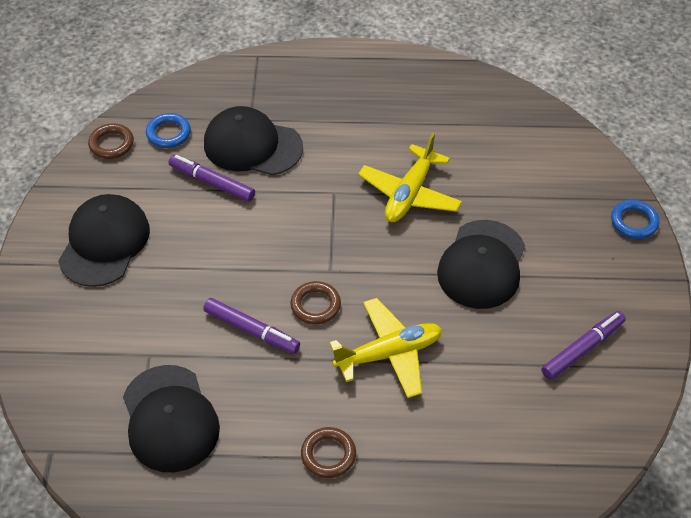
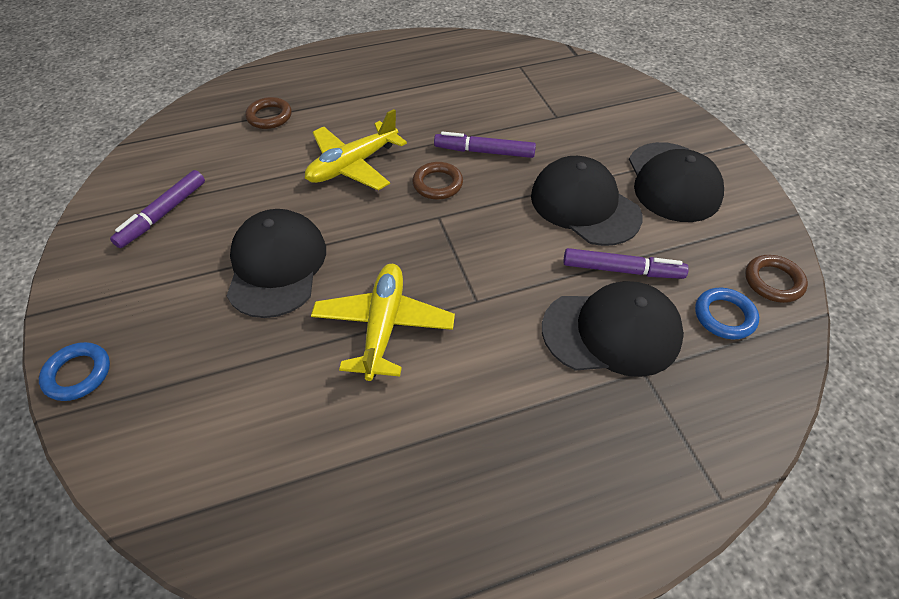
camera: 160 degrees right, 0 degrees up
black cap [123,365,220,472] -> black cap moved to [531,156,643,246]
brown ring [301,427,356,478] -> brown ring moved to [245,97,292,129]

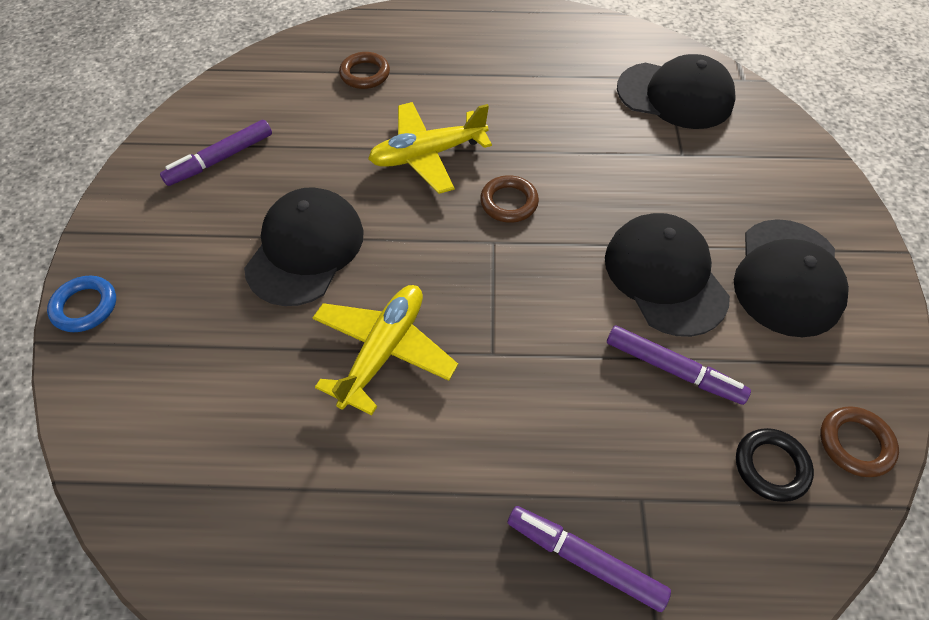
camera: 20 degrees right, 5 degrees up
purple marker [434,131,536,158] -> purple marker moved to [508,506,671,612]
black cap [542,281,684,377] -> black cap moved to [617,54,736,129]
blue ring [695,288,759,339] -> black ring [736,428,814,502]

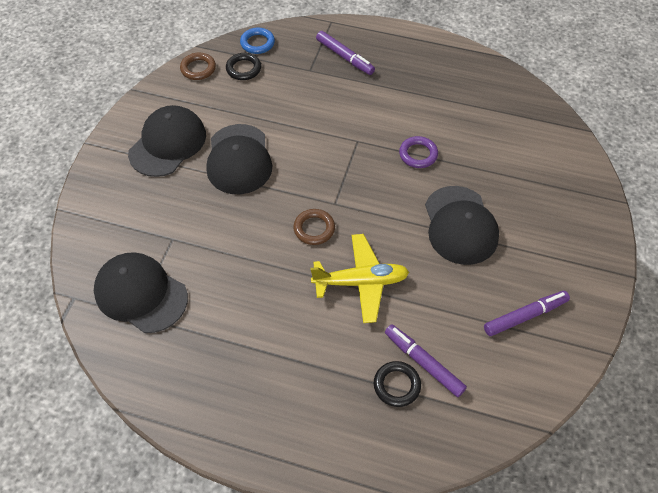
camera: 165 degrees left, 0 degrees up
blue ring [47,276,116,332] -> blue ring moved to [240,28,275,54]
black cap [244,187,364,306] -> black cap turned 45 degrees counterclockwise [425,186,499,265]
yellow plane [312,285,458,415] -> purple ring [399,136,438,168]
brown ring [339,52,390,89] -> black ring [374,361,421,407]
purple marker [607,326,751,405] -> purple marker moved to [385,324,467,397]

